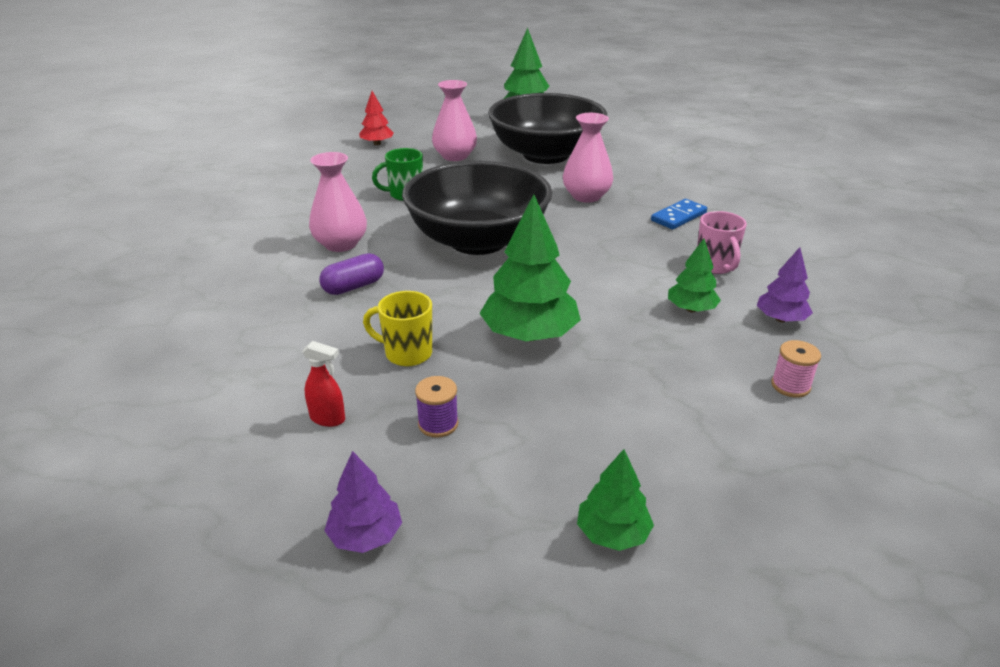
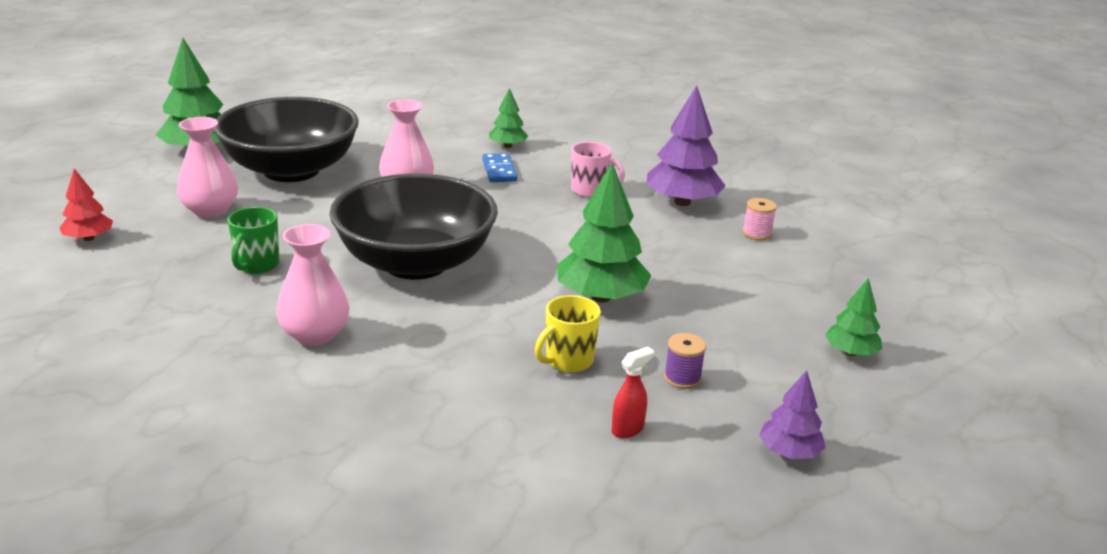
camera: 60 degrees left, 5 degrees down
purple capsule [320,253,384,295] -> none
green tree [668,239,721,312] -> green tree moved to [489,88,528,148]
purple tree [757,247,813,322] -> purple tree [647,85,726,206], size x1.81

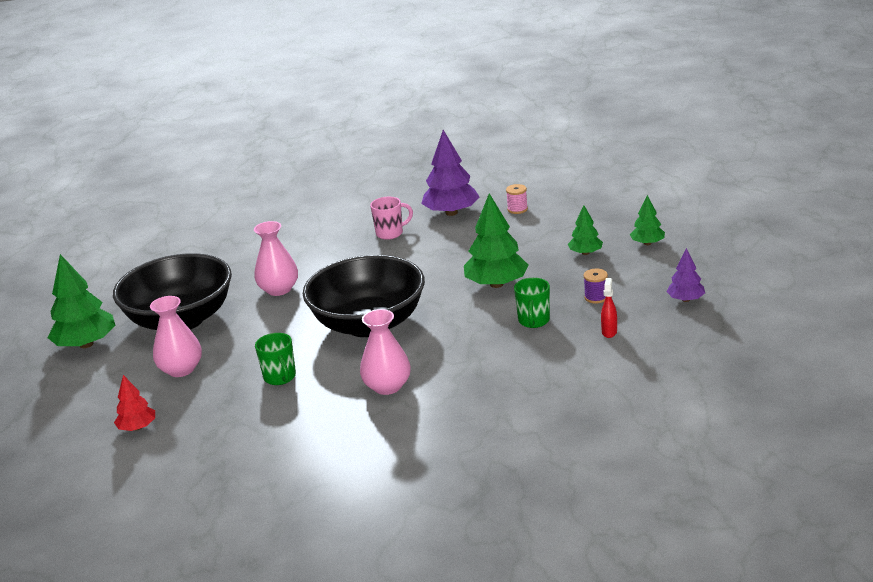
camera: 35 degrees left, 0 degrees up
blue domino [482,153,518,182] -> none
green tree [489,88,528,148] -> green tree moved to [568,205,603,255]
yellow mug [535,295,601,372] -> green mug [514,278,550,328]

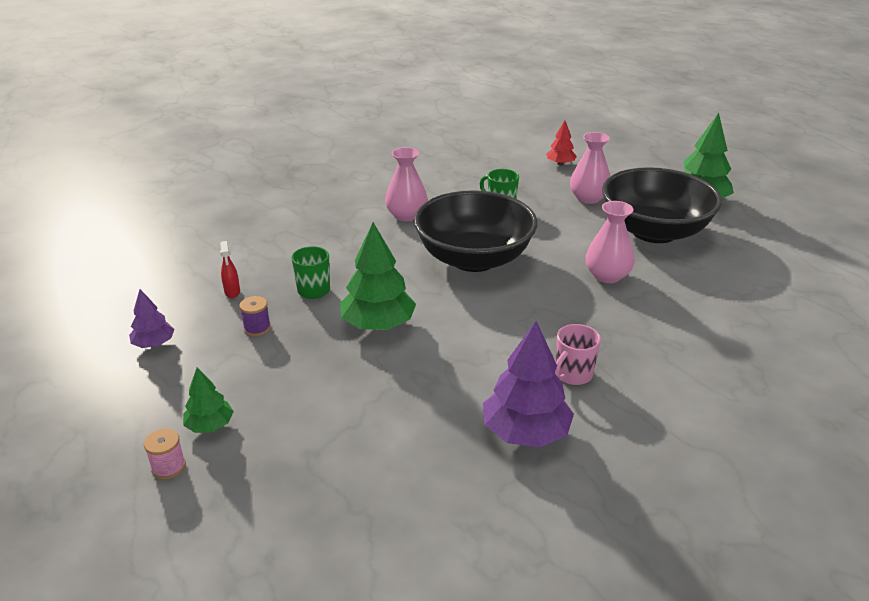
camera: 150 degrees right, 5 degrees up
pink spool [506,184,528,214] -> pink spool moved to [144,429,186,480]
green tree [568,205,603,255] -> none

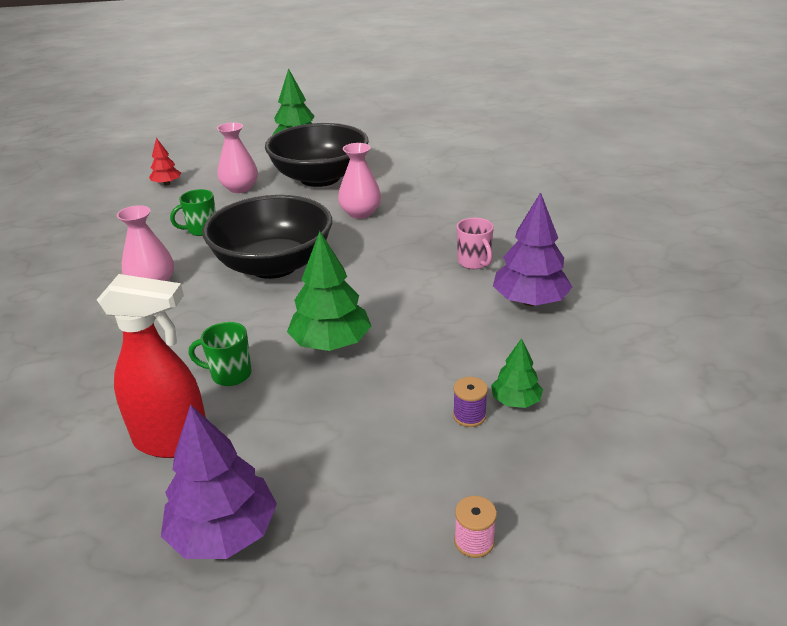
camera: 65 degrees left, 0 degrees up
purple tree [129,289,175,348] -> purple tree [161,404,277,559], size x1.81
green tree [183,367,234,433] -> green tree moved to [491,338,543,408]
red spray bottle [220,241,240,298] -> red spray bottle [97,274,206,458], size x2.45
purple spool [240,296,271,336] -> purple spool moved to [453,377,488,427]

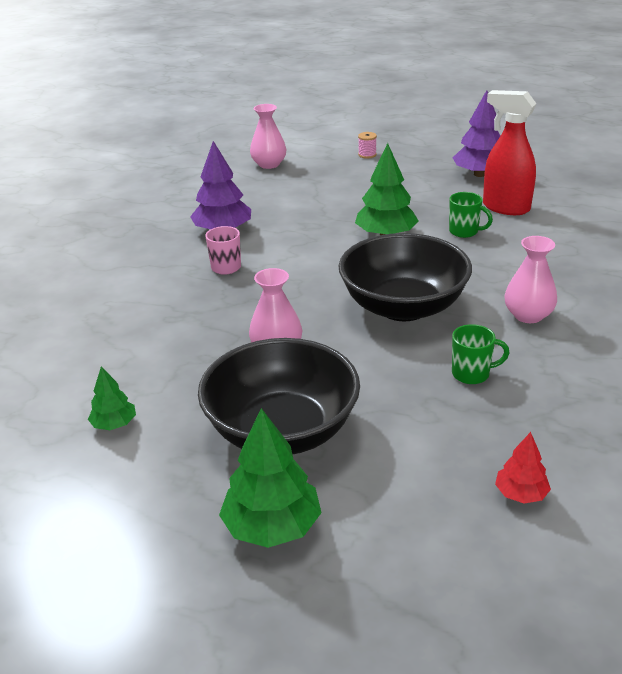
camera: 155 degrees left, 0 degrees up
pink vase [217,122,258,193] -> pink vase moved to [250,104,287,169]
purple spool [453,377,488,427] -> none
green tree [491,338,543,408] -> green tree moved to [88,366,136,430]

